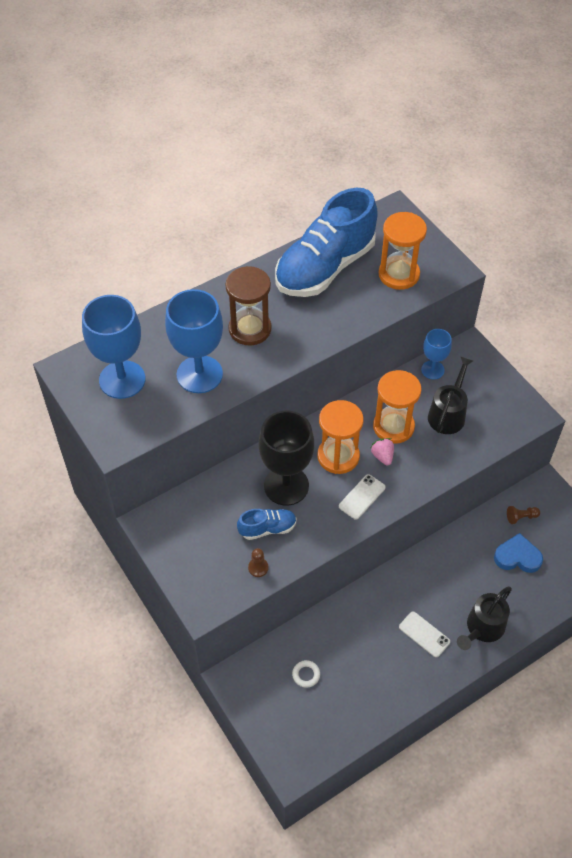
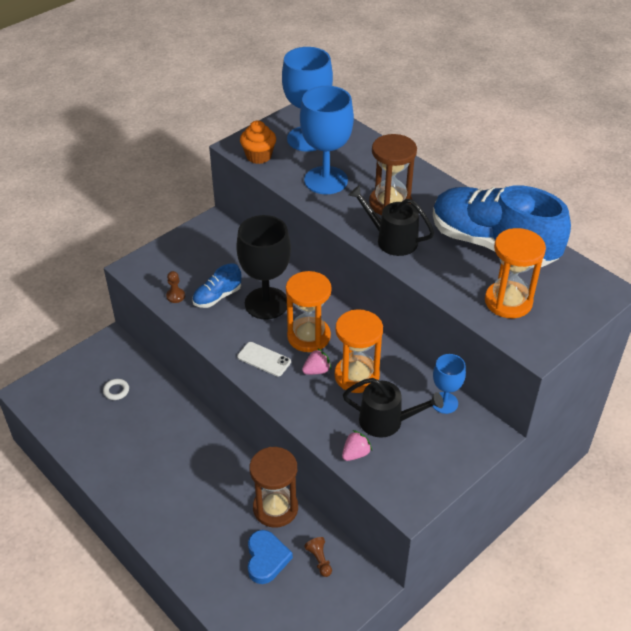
camera: 80 degrees right, 10 degrees down
blue shoe [237,509,297,540] -> blue shoe turned 75 degrees clockwise [192,263,241,308]
white phone [399,612,450,657] -> none
black watering can [457,586,512,650] -> black watering can moved to [349,185,435,256]
none -> orange cupcake [240,120,276,164]
none -> brown hourglass [250,447,298,528]
none -> pink strawberry [342,430,372,461]

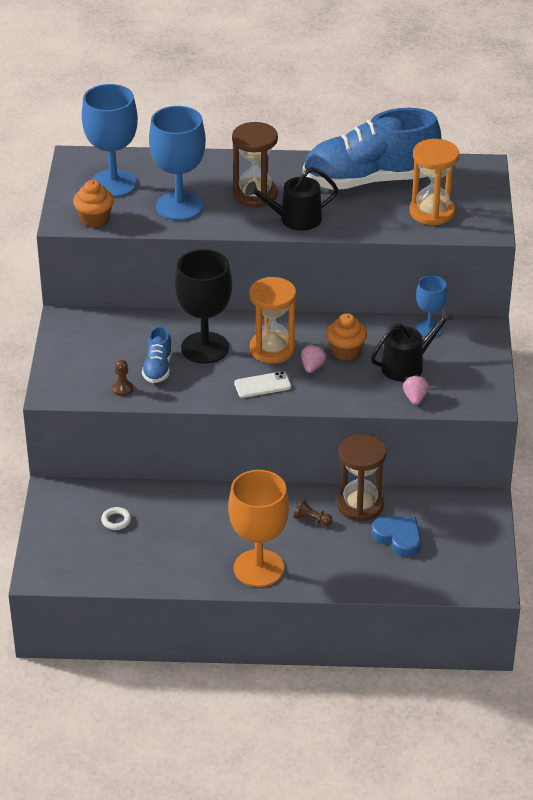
camera: 45 degrees left, 5 degrees down
brown pawn [304,537,332,577] -> brown pawn moved to [294,498,332,526]
orange hourglass [335,309,383,393] -> orange cupcake [326,313,367,361]
none -> orange goblet [228,470,289,587]

